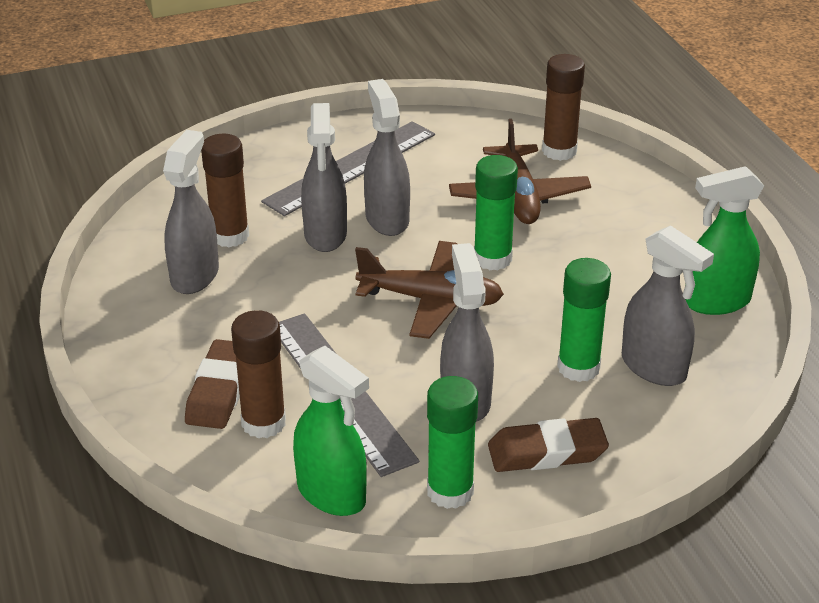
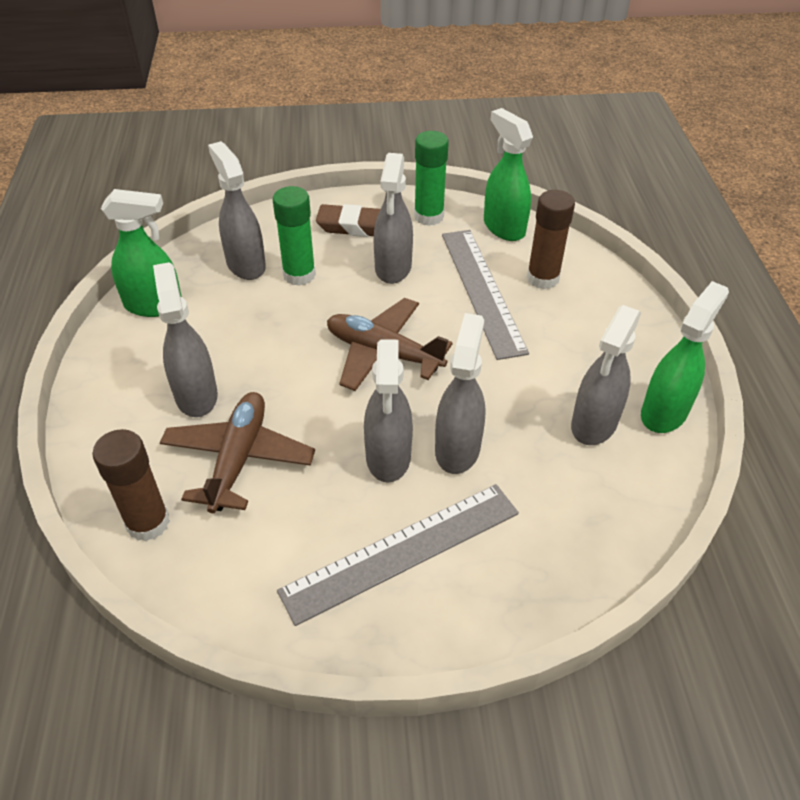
camera: 165 degrees left, 10 degrees up
brown eraser [185,339,240,429] -> none
brown glue stick [201,134,249,247] -> none
green glue stick [474,155,518,270] -> none
none -> grey spray bottle [153,262,218,417]
none -> green spray bottle [641,281,729,433]

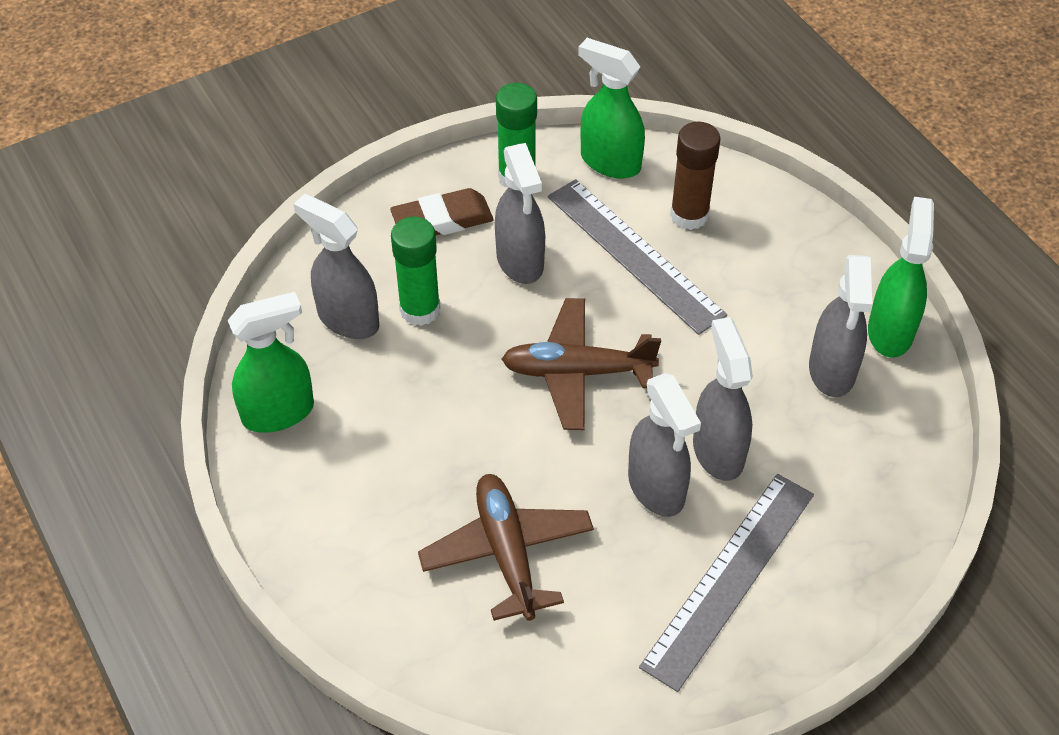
camera: 25 degrees left, 5 degrees up
brown glue stick [92,429,170,541] -> none
grey spray bottle [153,262,218,417] -> none

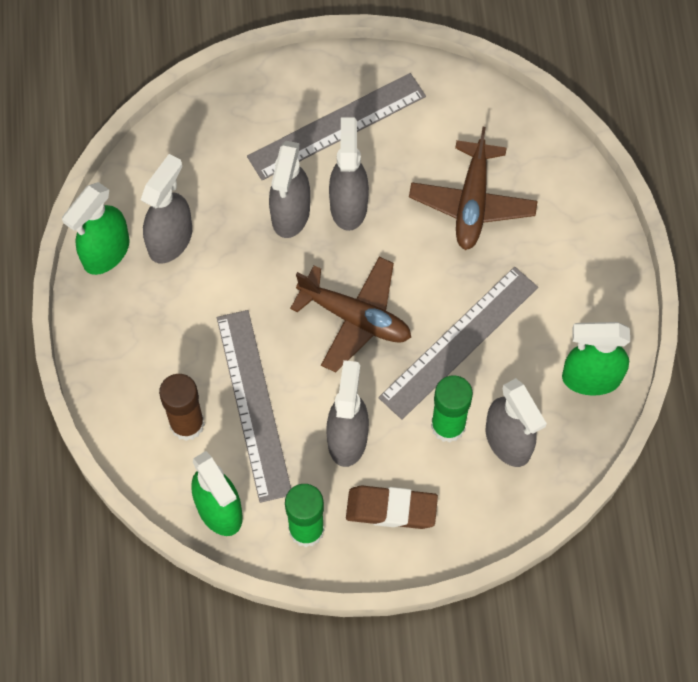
camera: 155 degrees left, 15 degrees up
none -> grey ruler [378,267,538,419]

